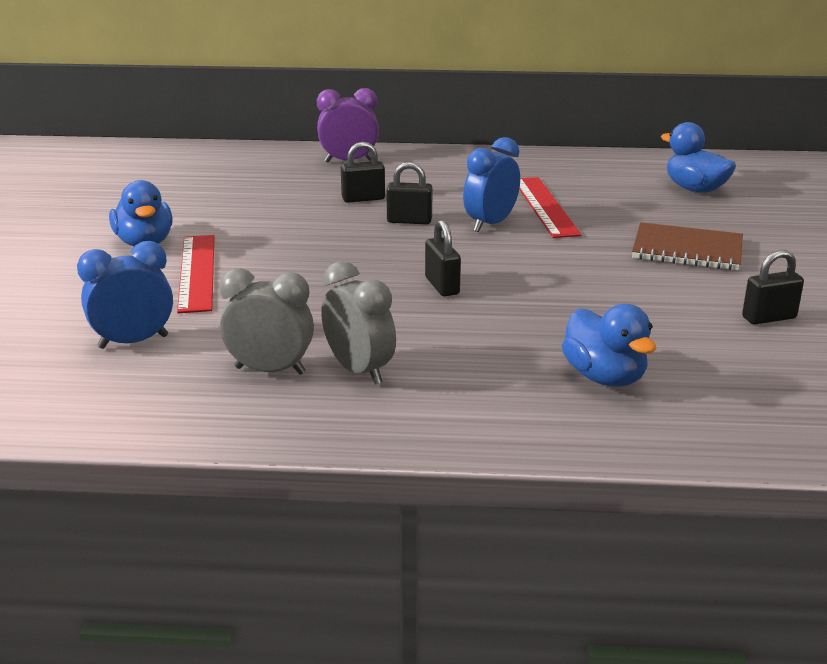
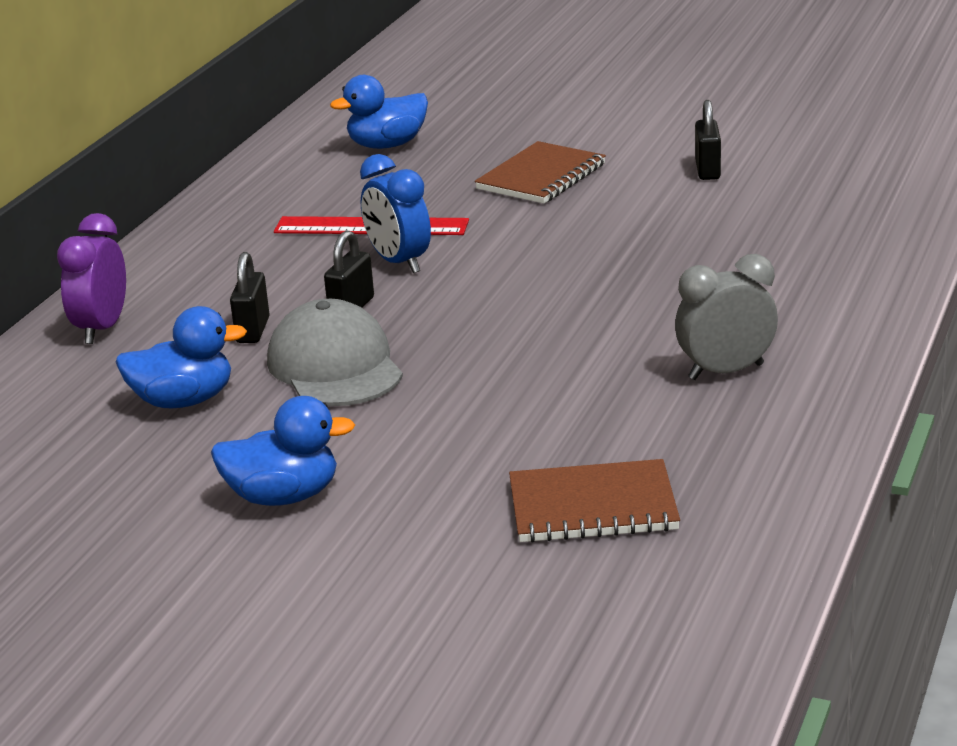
camera: 70 degrees left, 0 degrees up
blue clock [77,241,173,349] -> brown notebook [509,459,680,543]
red ruler [177,235,215,313] -> none
grey clock [219,268,314,375] -> none
black padlock [425,220,461,296] -> none
blue duck [562,304,656,387] -> blue duck moved to [115,306,247,409]
none -> grey cap [267,299,403,406]

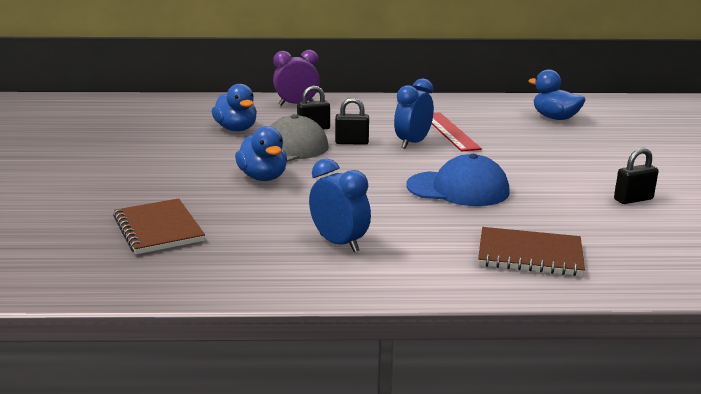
camera: 65 degrees right, 5 degrees down
blue duck [211,396,355,506] -> blue duck moved to [235,126,287,181]
brown notebook [475,141,606,204] -> brown notebook moved to [478,227,585,276]
grey clock [675,254,778,380] -> blue clock [309,158,371,252]
none -> blue cap [406,154,510,206]

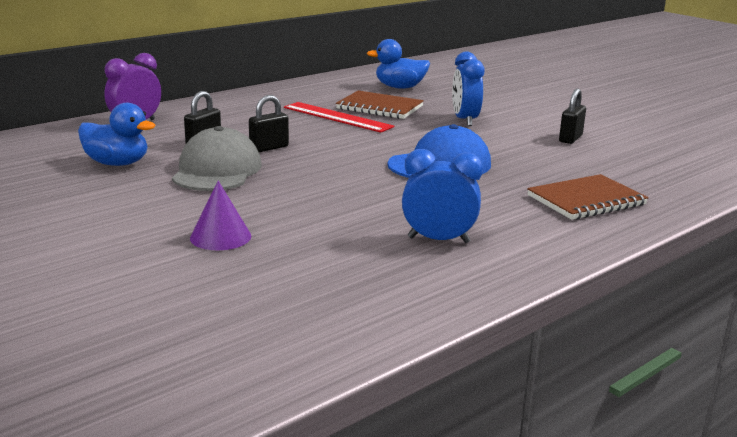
camera: 40 degrees left, 0 degrees up
brown notebook [113,198,205,254] -> brown notebook moved to [336,90,424,119]
blue duck [235,126,287,181] -> none
blue clock [394,78,434,149] -> blue clock moved to [452,51,484,126]
none -> purple cone [190,181,251,250]

